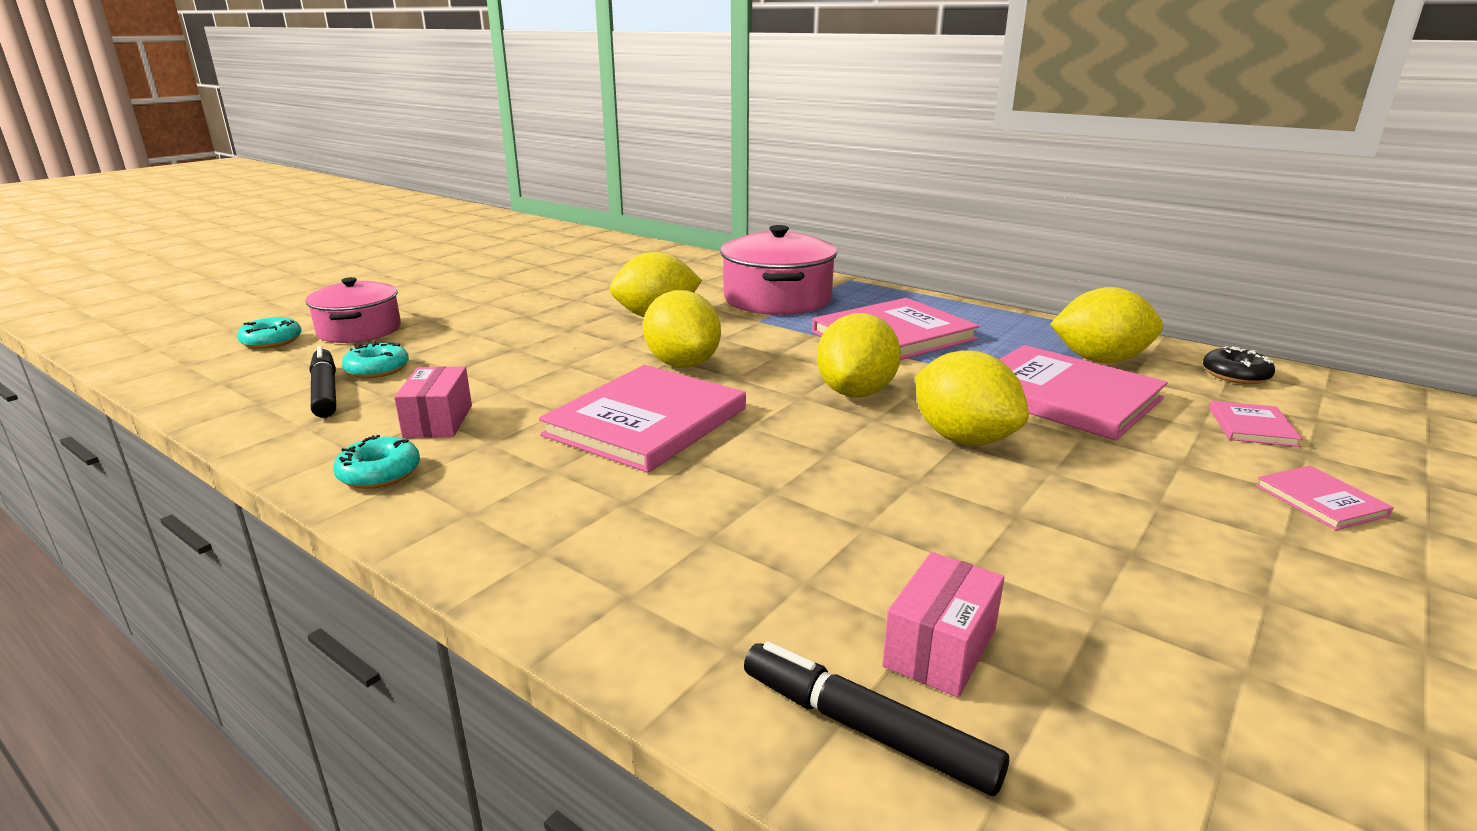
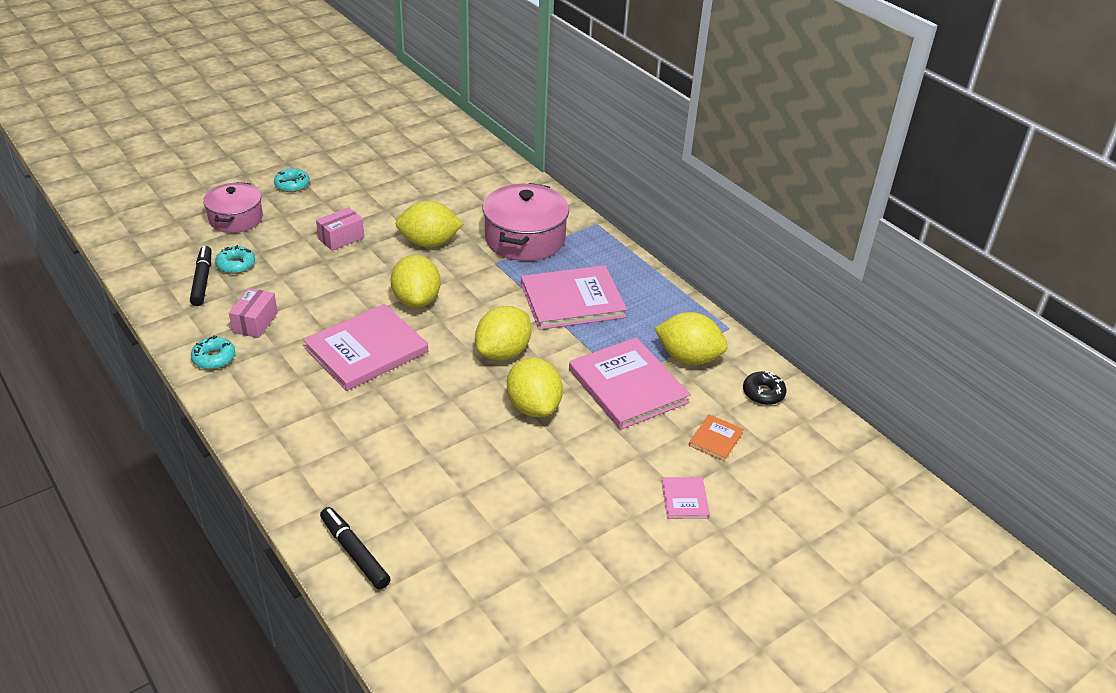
camera: 15 degrees right, 15 degrees up
turquoise donut [237,317,302,349] -> turquoise donut moved to [274,168,310,192]
pink box [882,552,1005,697] -> pink box moved to [316,207,364,251]
pink book [1209,401,1303,447] -> orange book [689,414,744,461]

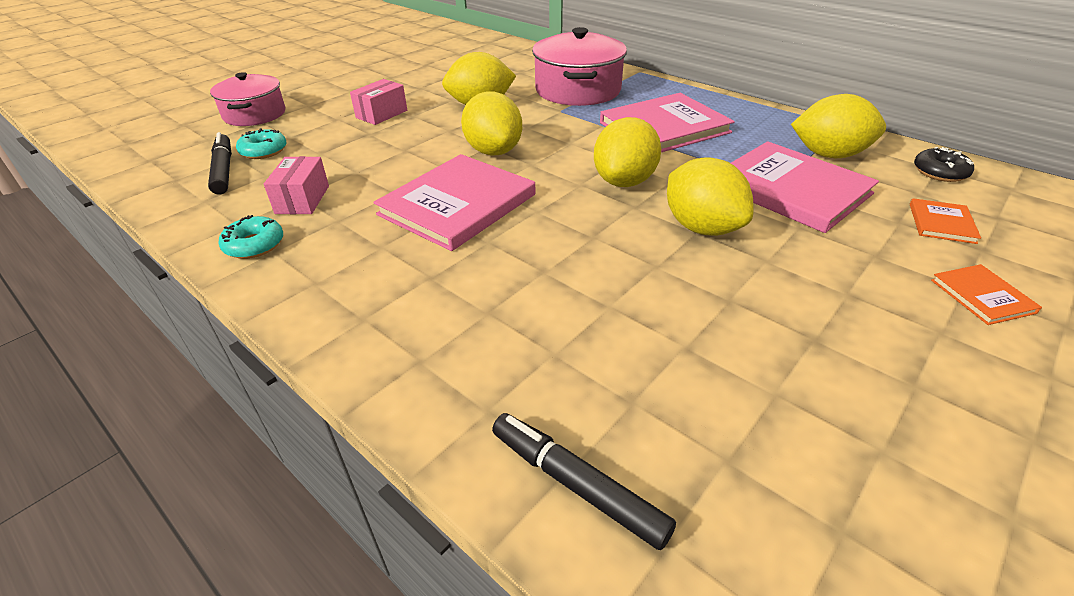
camera: 10 degrees left, 0 degrees up
turquoise donut [274,168,310,192] -> none
pink book [661,477,710,519] -> orange book [931,264,1042,325]

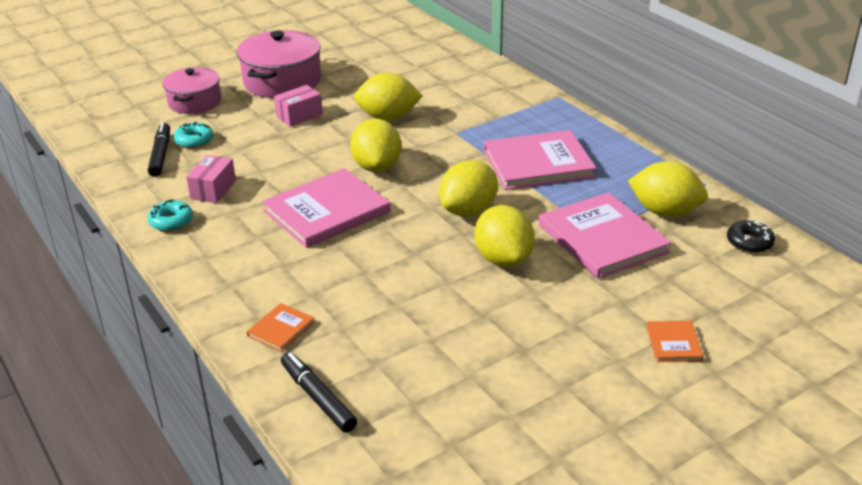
camera: 15 degrees right, 5 degrees down
pink pot [532,27,627,106] -> pink pot moved to [237,30,321,98]
orange book [910,198,981,244] -> orange book moved to [247,303,315,352]

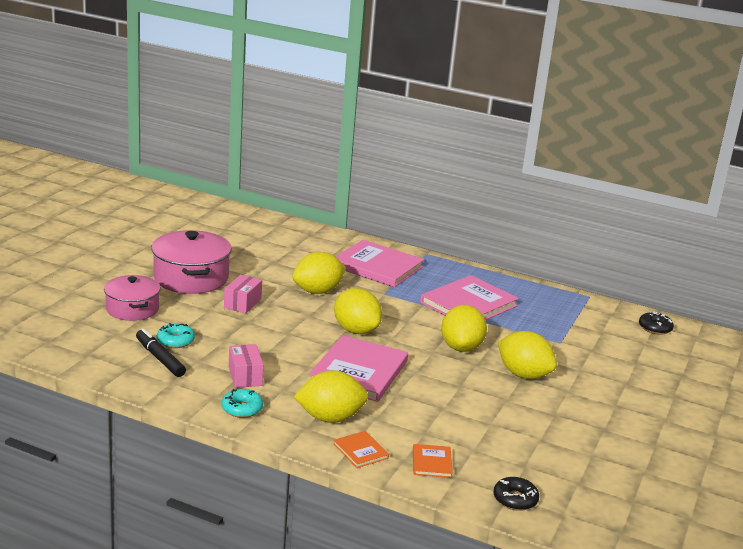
camera: 35 degrees left, 10 degrees down
black marker [281,352,357,433] -> black donut [494,477,539,511]
pink book [539,192,671,279] -> pink book moved to [335,240,424,287]
yellow lemon [628,161,708,217] -> yellow lemon moved to [294,370,368,423]
orange book [647,321,704,362] -> orange book moved to [334,431,389,468]

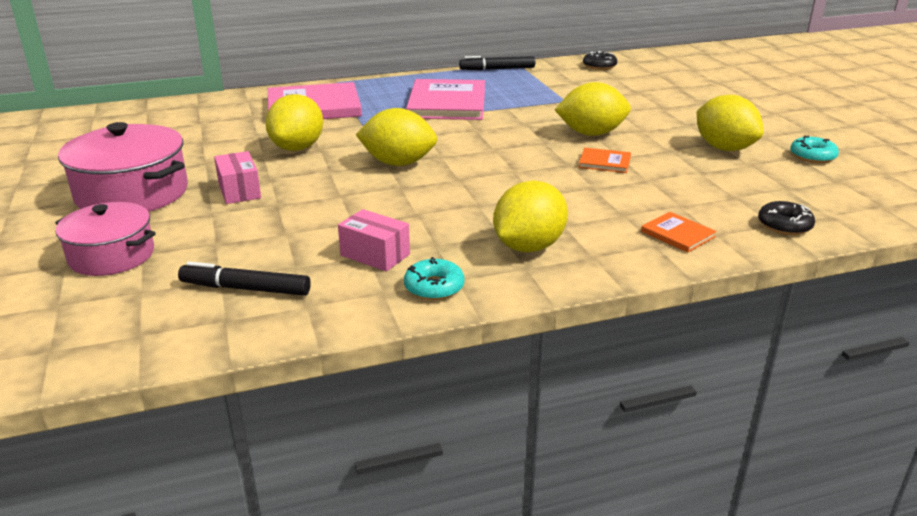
camera: 40 degrees left, 5 degrees up
turquoise donut [157,323,195,348] -> turquoise donut moved to [790,135,839,163]
pink book [309,335,408,402] -> none
orange book [334,431,389,468] -> orange book moved to [579,148,631,173]
yellow lemon [441,305,487,352] -> yellow lemon moved to [697,95,764,151]
none -> black marker [459,56,535,70]

